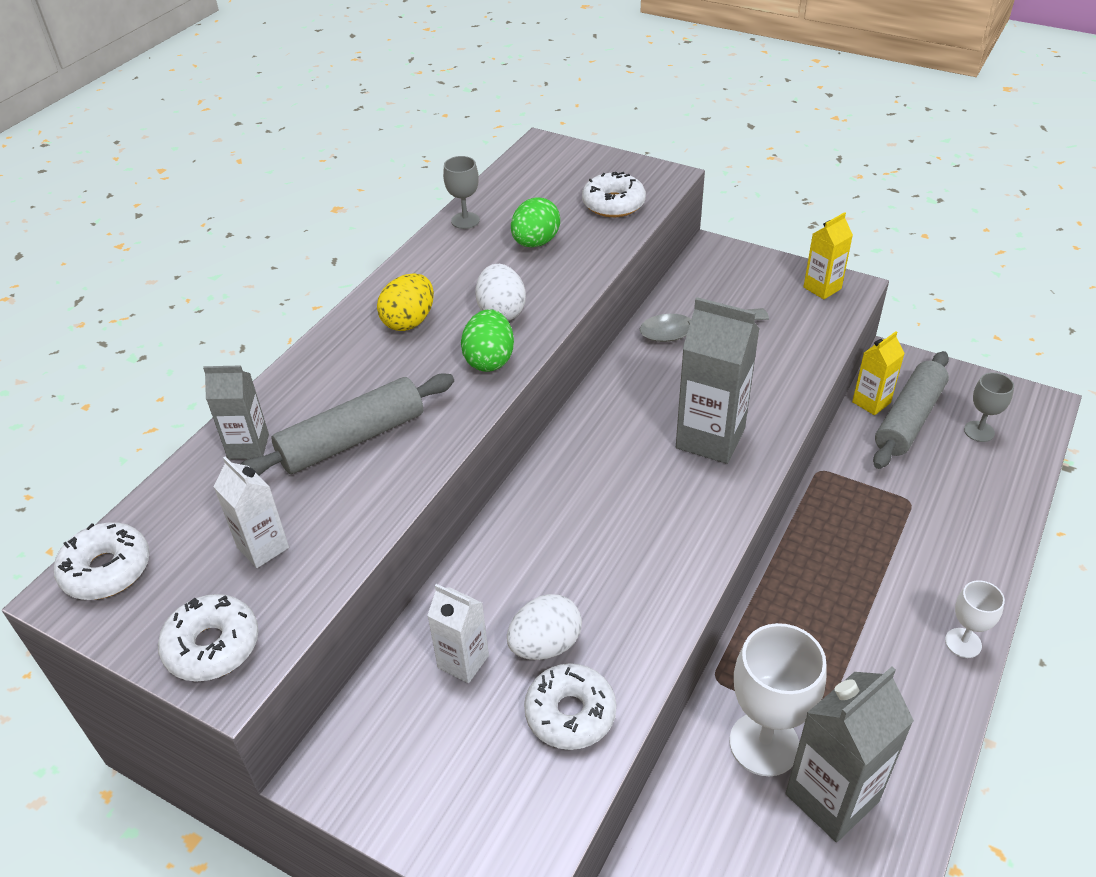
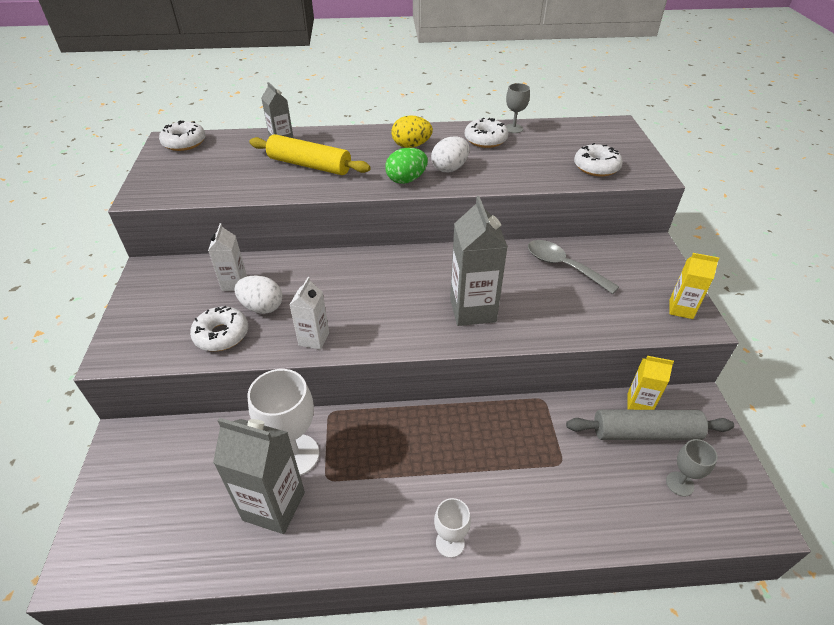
camera: 55 degrees right, 0 degrees up
white donut [158,594,258,682] -> white donut moved to [465,118,508,148]
white carton [213,456,289,568] -> white carton moved to [290,277,329,350]
grey rolling pin [241,374,454,476] -> yellow rolling pin [249,134,371,175]
green egg [511,197,560,247] -> none

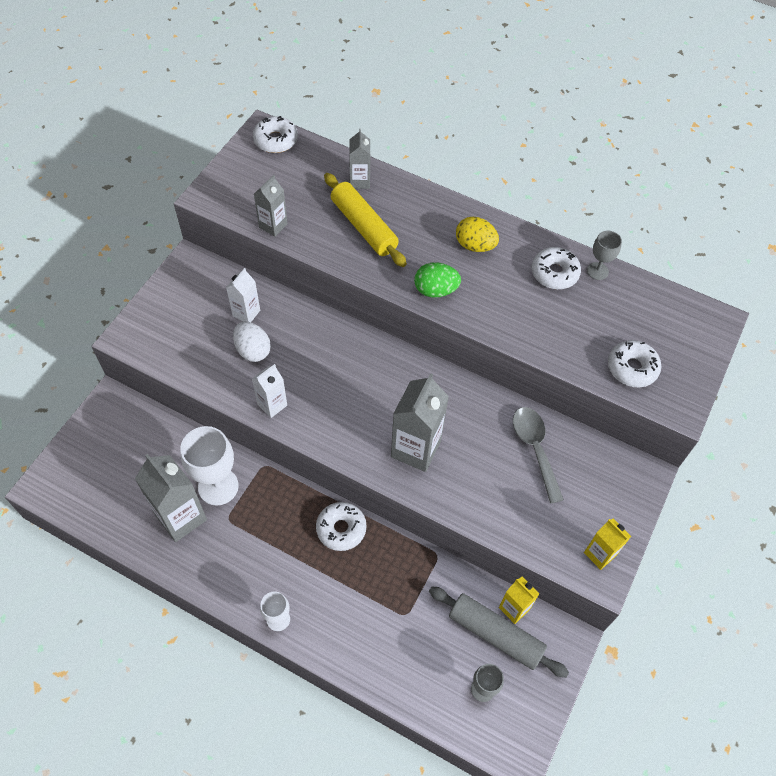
camera: 30 degrees right, 15 degrees up
white donut [190,306,248,351] -> white donut moved to [316,502,366,551]
white egg [431,136,469,172] -> none
none -> grey carton [254,175,288,236]

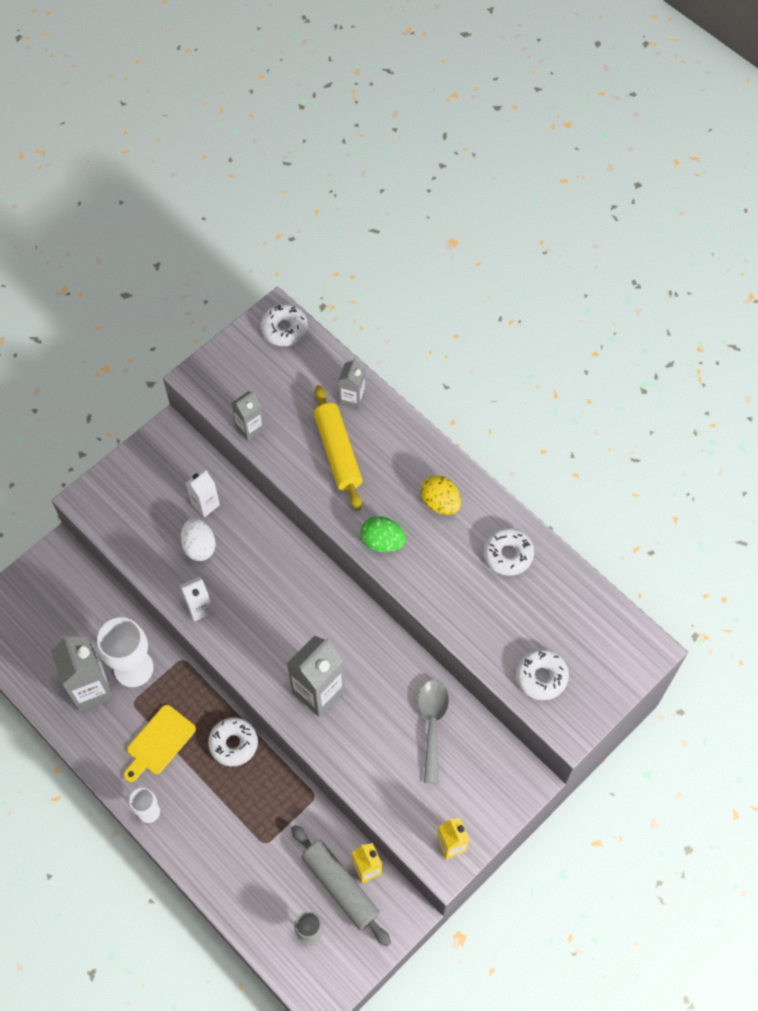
camera: 20 degrees right, 5 degrees up
grey goblet [587,231,622,280] -> none
none -> yellow cutting board [124,705,196,782]

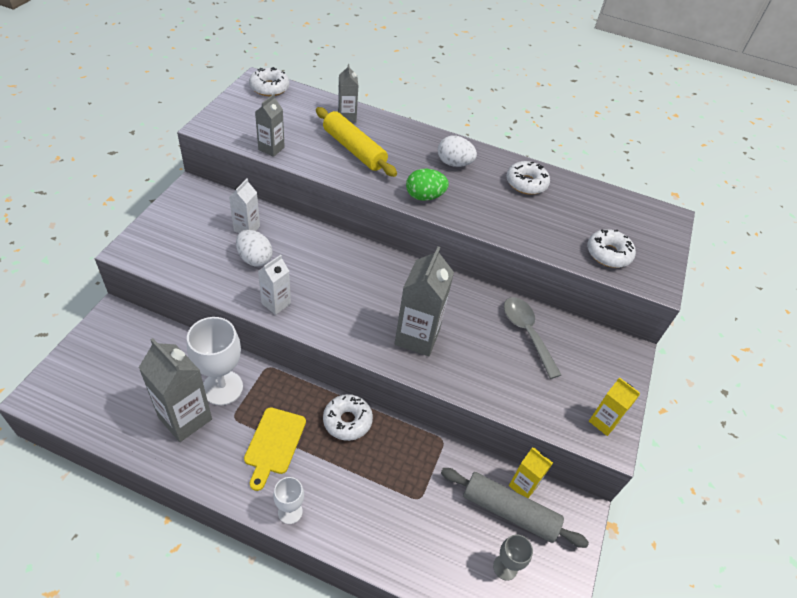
camera: 30 degrees left, 15 degrees down
yellow egg [421,475,461,515] -> white egg [438,136,477,167]

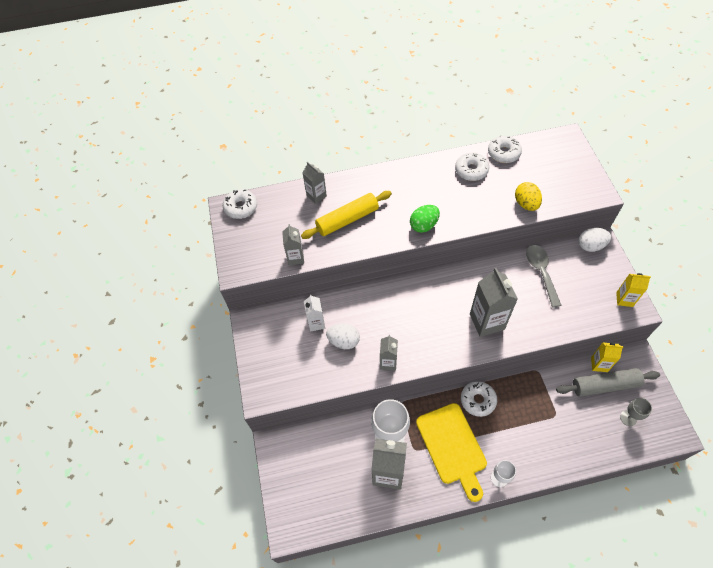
camera: 25 degrees left, 10 degrees up
yellow cutting board [244,407,306,491] -> yellow cutting board [416,403,487,502], size x1.51
white carton [258,255,291,315] -> grey carton [380,335,398,371]
yellow rolling pin [316,107,397,177] -> yellow rolling pin turned 45 degrees counterclockwise [301,191,392,239]
white egg [438,136,477,167] -> white egg moved to [579,228,611,252]
grey spoon [504,297,561,379] -> grey spoon turned 45 degrees clockwise [526,245,562,308]
white donut [587,229,636,268] -> white donut moved to [488,135,522,163]
none -> yellow egg [515,182,542,211]

